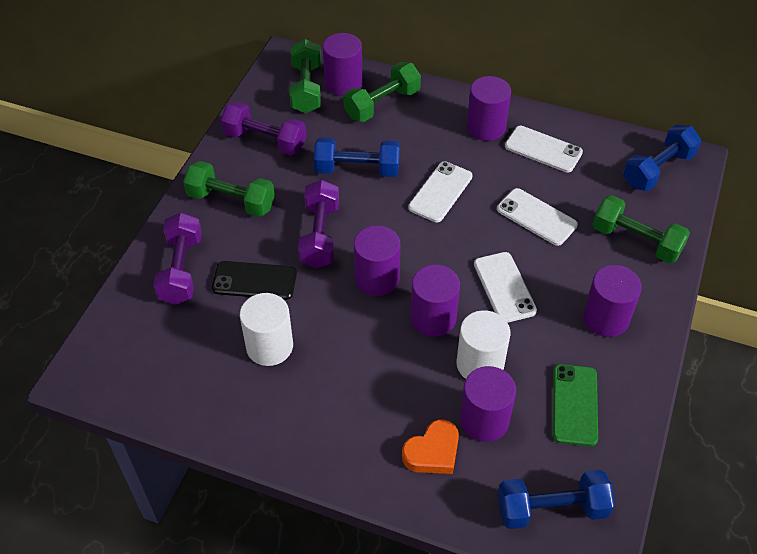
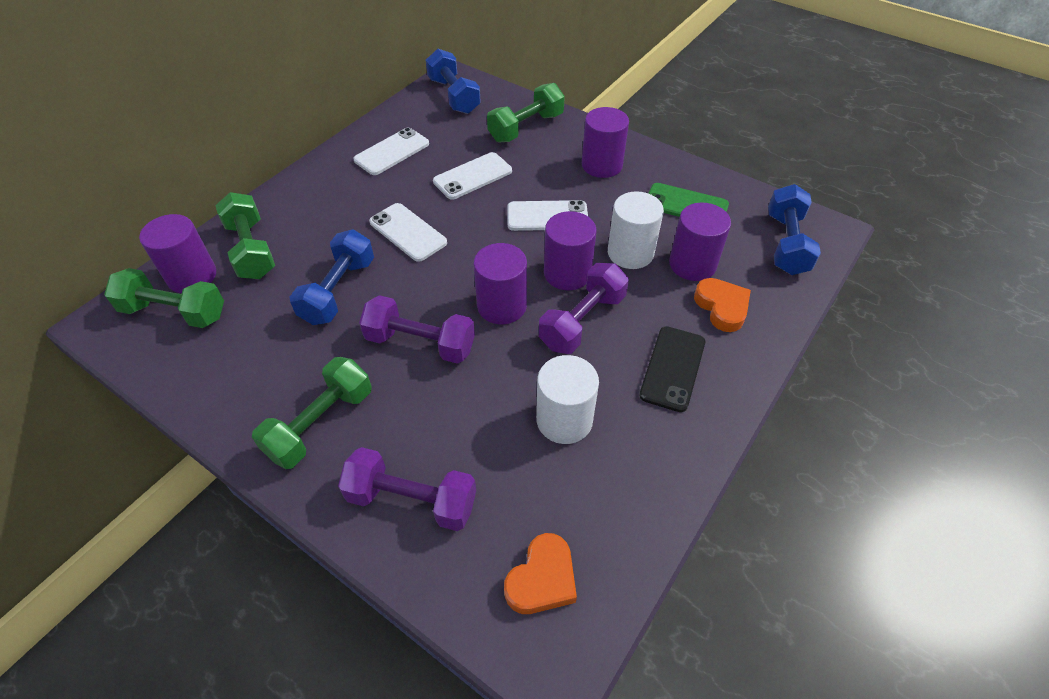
camera: 75 degrees left, 0 degrees up
black phone [212,261,297,300] -> black phone moved to [639,326,705,412]
purple dumbbell [221,102,307,155] -> purple dumbbell moved to [539,263,629,354]
purple cylinder [467,76,511,141] -> none
none -> orange heart [504,533,577,614]

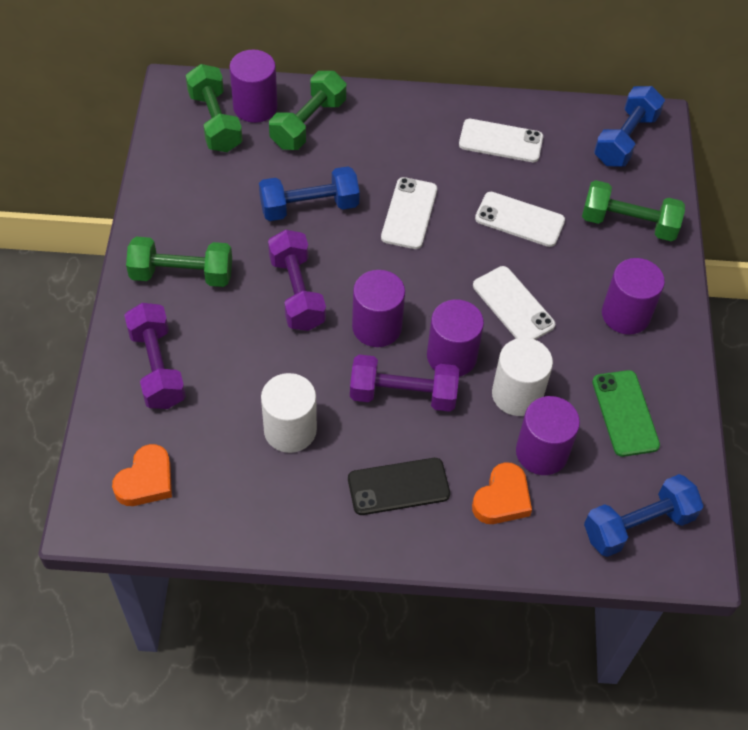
camera: 55 degrees right, 5 degrees up
orange heart [504,533,577,614] -> orange heart turned 60 degrees counterclockwise [112,444,172,506]

